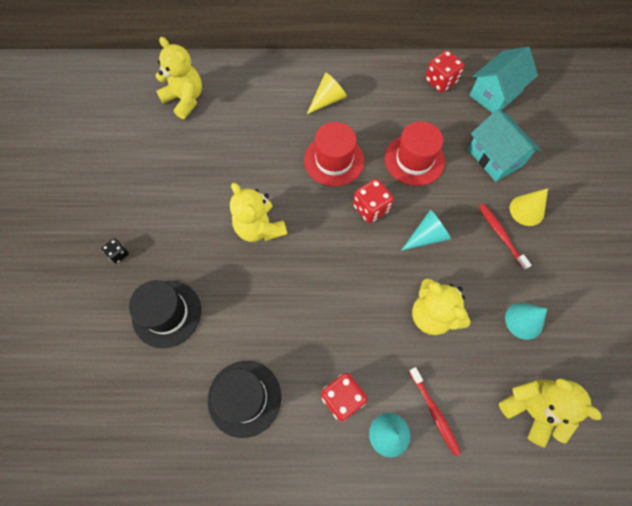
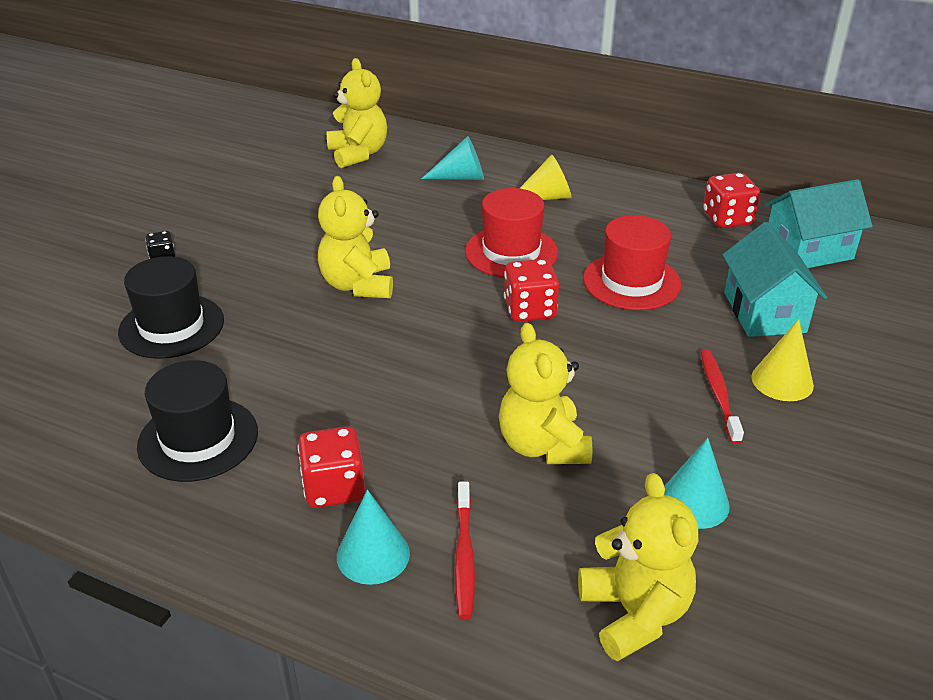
camera: 25 degrees right, 30 degrees down
turquoise cone [402,210,451,250] -> turquoise cone moved to [421,136,484,180]

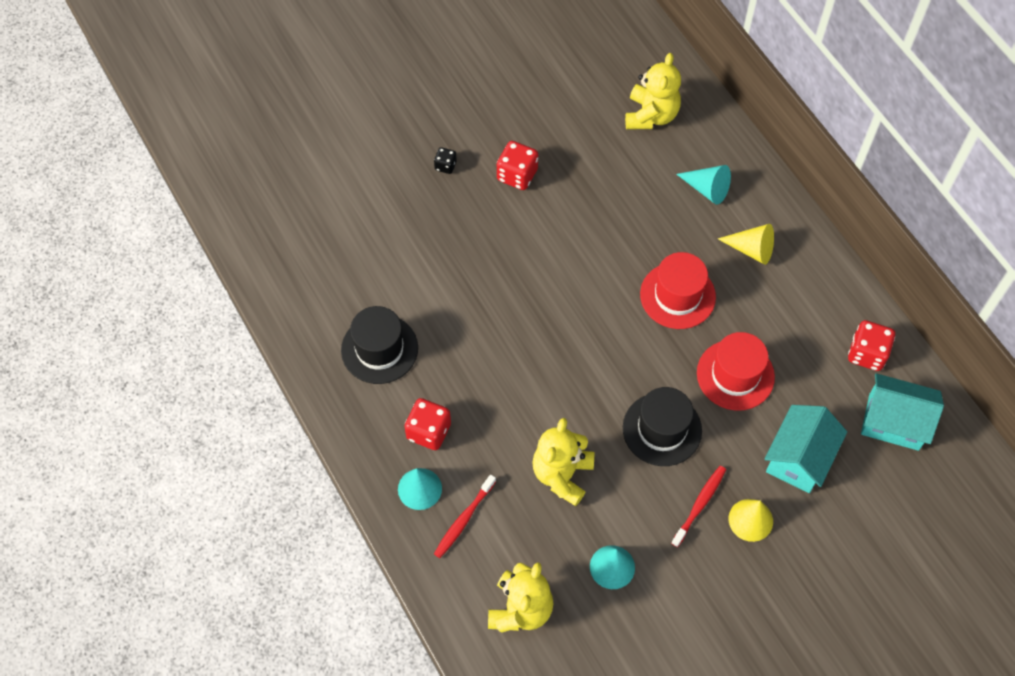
camera: 35 degrees right, 25 degrees up
black hat [118,256,224,359] -> black hat moved to [623,387,702,466]
yellow teddy bear [318,176,393,298] -> none
red dice [504,259,559,322] -> red dice moved to [497,141,538,190]

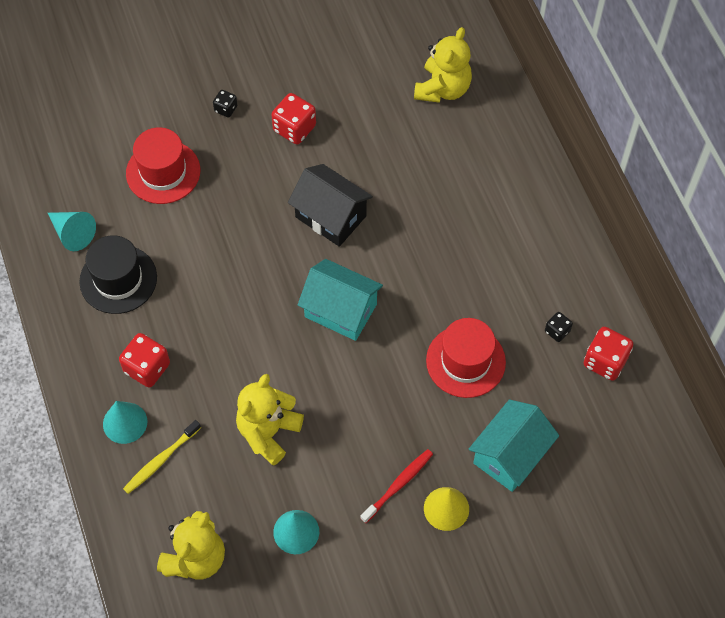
camera: 10 degrees right, 0 degrees up
red toothbrush [434,474,496,558] -> yellow toothbrush [123,420,201,494]
black hat [623,387,702,466] -> none
red hat [640,252,716,329] -> red hat moved to [126,127,200,204]
turquoise cone [676,165,731,205] -> turquoise cone moved to [48,212,96,251]
yellow cone [718,224,774,265] -> none
turquoise house [861,373,944,451] -> turquoise house moved to [298,259,383,341]
none -> black house [288,164,373,247]
none -> black dice [545,312,573,342]

